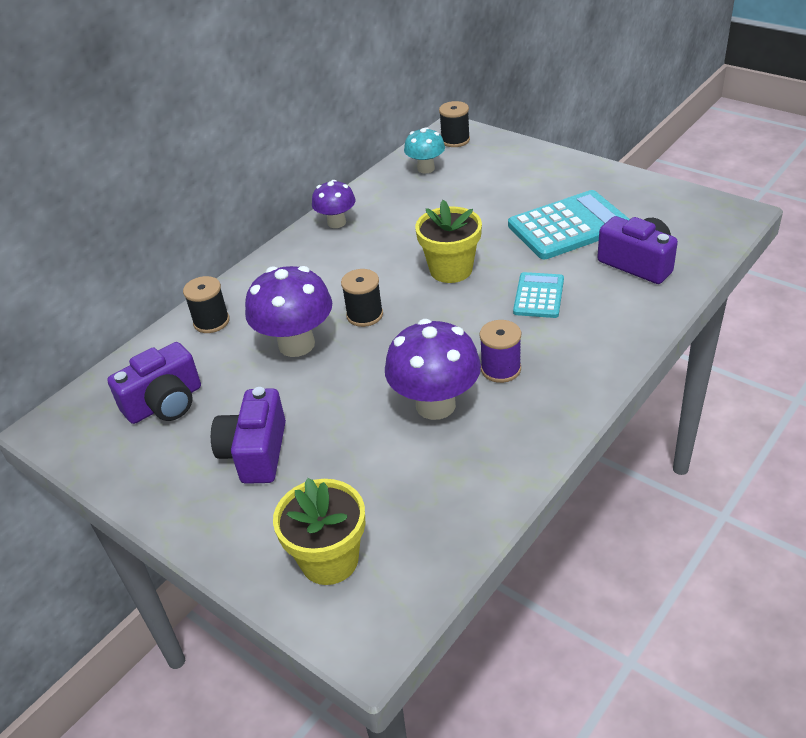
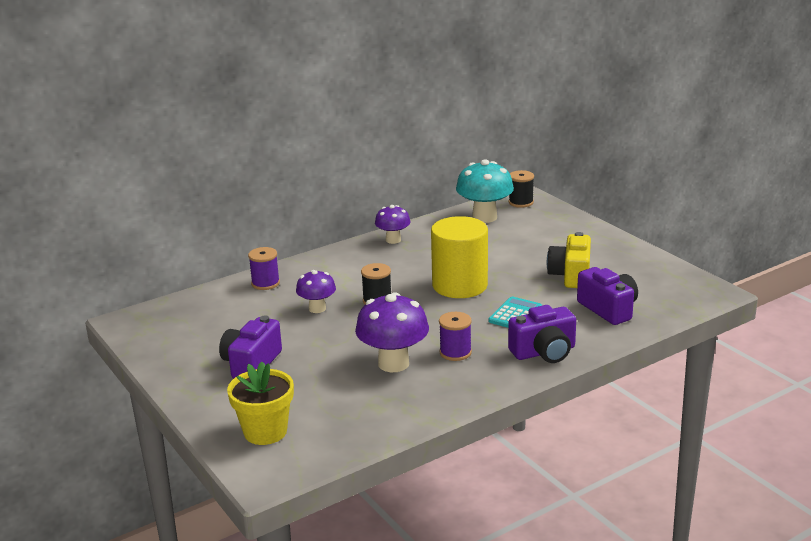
camera: 15 degrees right, 15 degrees down
purple camera [107,342,201,424] -> purple camera moved to [508,305,576,363]
black spool [183,276,230,333] -> purple spool [248,247,280,290]
purple mushroom [245,266,332,357] -> purple mushroom [296,270,336,313], size x0.60
turquoise mushroom [404,127,445,174] -> turquoise mushroom [456,159,514,223], size x1.67
yellow flower pot [415,200,482,283] -> yellow cylinder [431,216,488,298]
turquoise calculator [508,190,630,259] -> yellow camera [547,232,591,288]

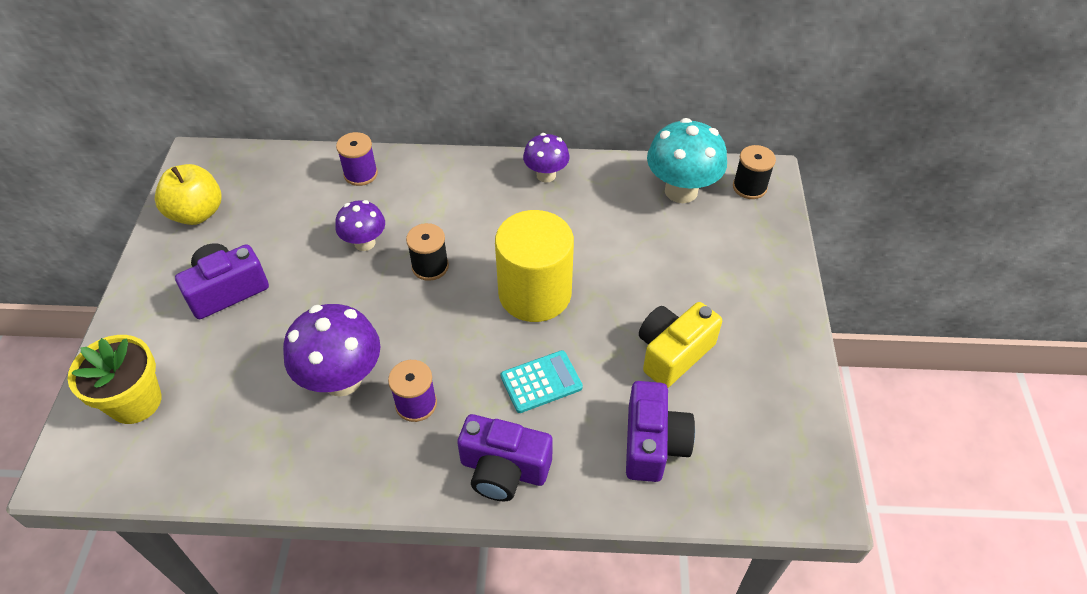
camera: 35 degrees right, 25 degrees up
none -> yellow apple [155,164,222,225]

